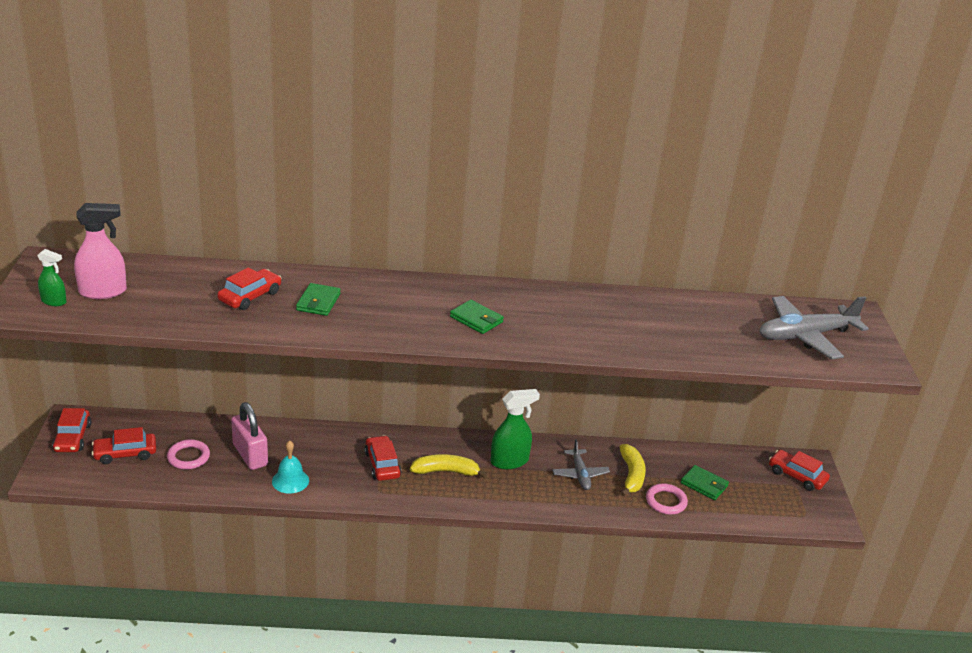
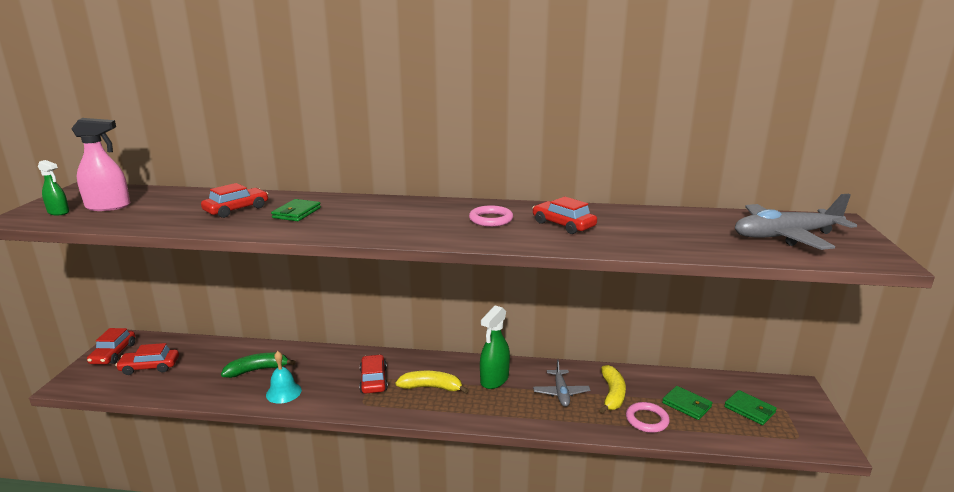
camera: 10 degrees right, 10 degrees down
pink ring [167,439,210,469] -> pink ring moved to [469,205,513,227]
pink padlock [231,402,268,470] -> green banana [221,353,296,378]
green wallet [450,300,504,334] -> green wallet moved to [724,390,777,425]
green spray bottle [491,389,540,469] -> green spray bottle turned 135 degrees clockwise [480,306,510,389]
red car [769,450,830,491] -> red car moved to [533,196,597,234]

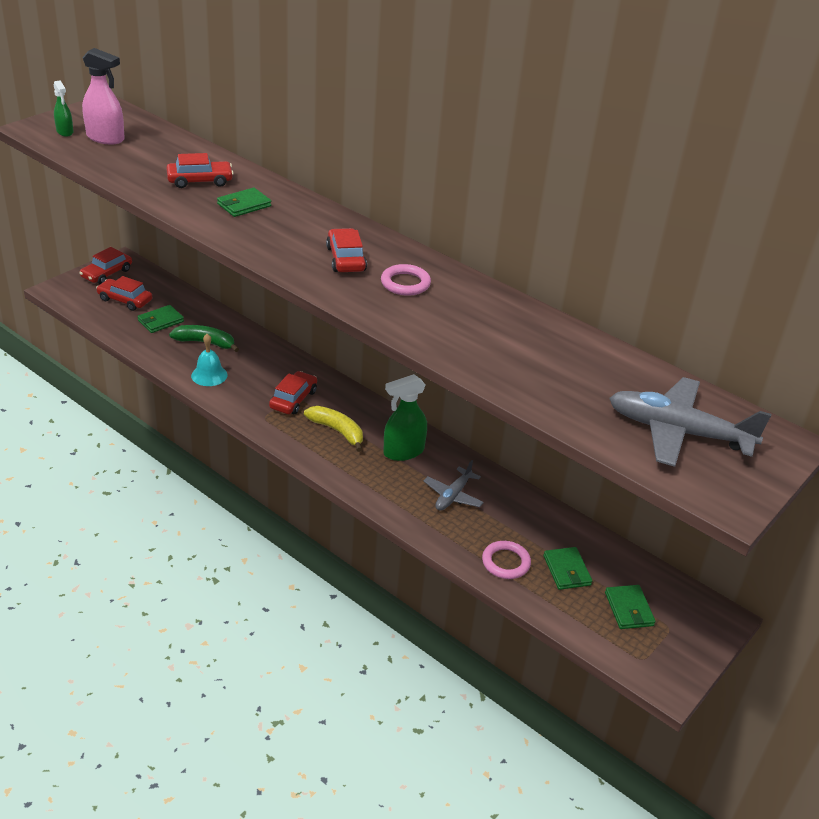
camera: 30 degrees right, 15 degrees up
red car [533,196,597,234] -> red car moved to [326,228,367,272]
yellow banana [599,365,626,413] -> none
none -> green wallet [137,305,184,333]

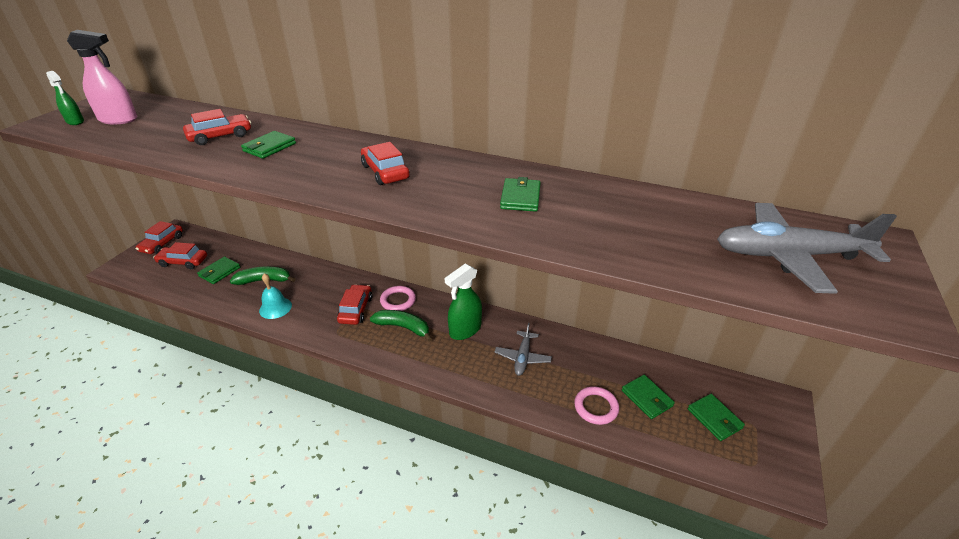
camera: 15 degrees left, 0 degrees up
yellow banana [304,406,363,452] -> green banana [370,310,432,341]
pink ring [381,264,431,296] -> pink ring moved to [380,286,416,311]
none -> green wallet [500,177,541,212]

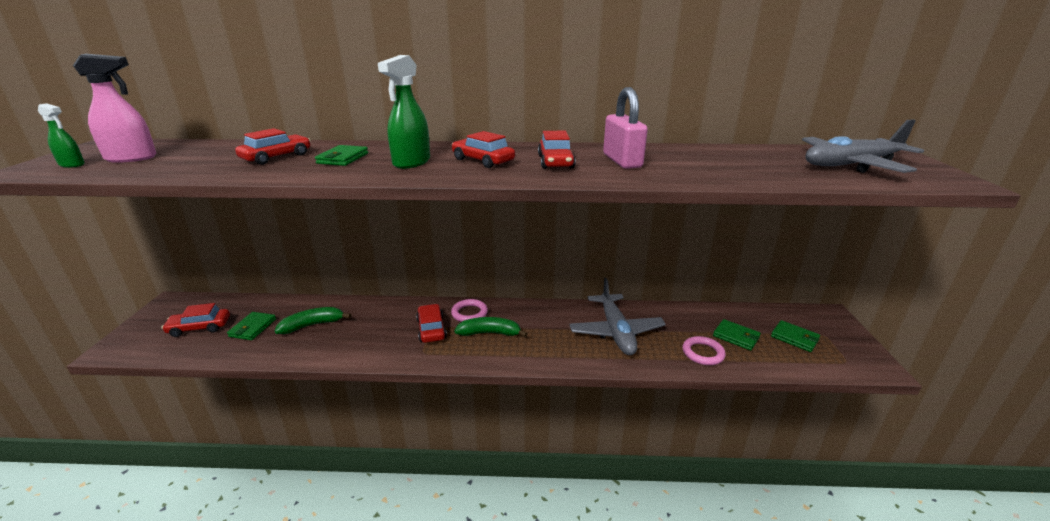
camera: 20 degrees left, 10 degrees down
red car [136,221,183,254] -> red car moved to [538,131,576,169]
turquoise bell [259,273,292,319] -> none
green spray bottle [445,263,482,340] -> green spray bottle moved to [378,55,430,169]
grey plane [495,323,552,376] -> grey plane [569,278,666,355], size x1.74
green wallet [500,177,541,212] -> pink padlock [603,87,648,169]

